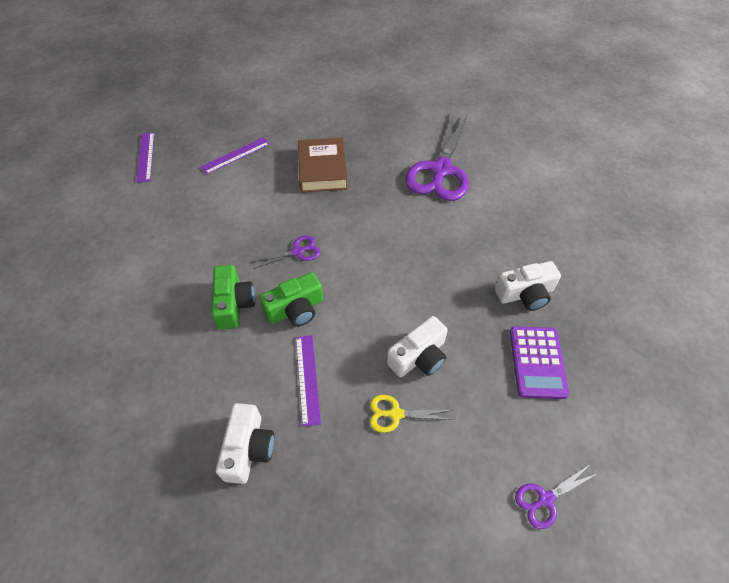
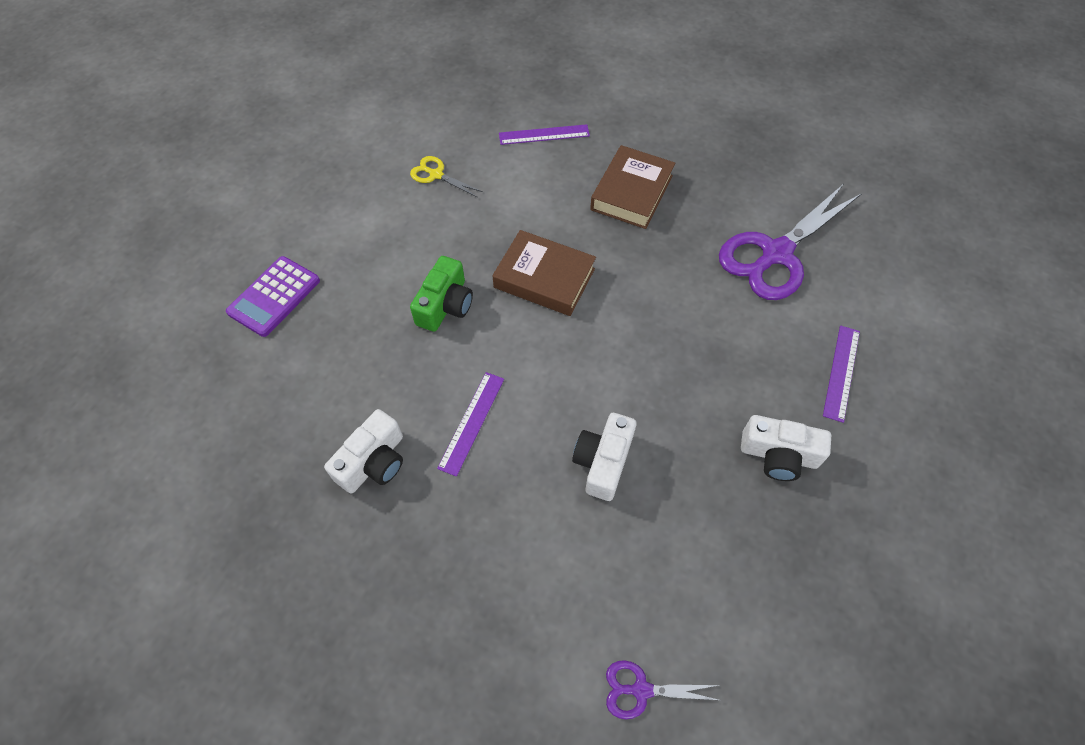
camera: 30 degrees right, 5 degrees up
purple ruler [136,132,155,183] -> purple ruler moved to [823,326,860,423]
purple scissors [251,235,320,269] -> brown book [492,230,596,316]
green camera [260,272,323,327] -> none
yellow scissors [370,395,454,433] -> yellow scissors moved to [410,156,483,197]
white camera [387,316,448,377] -> white camera turned 120 degrees clockwise [572,413,637,501]
purple calculator [510,326,569,399] -> purple calculator moved to [226,256,320,337]

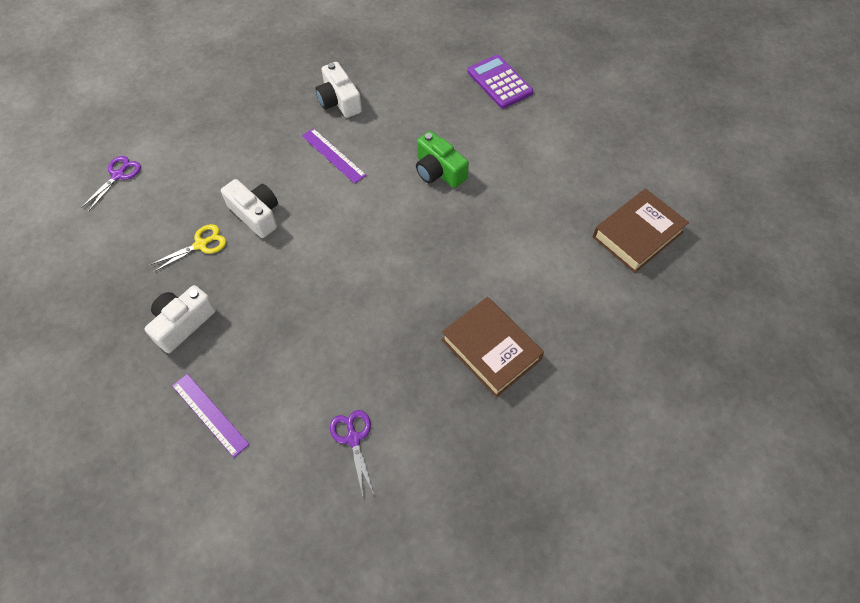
camera: 115 degrees right, 0 degrees up
yellow scissors [410,156,483,197] -> yellow scissors moved to [150,224,226,272]
brown book [492,230,596,316] -> brown book moved to [593,188,689,273]
purple ruler [499,124,590,145] -> none
purple scissors [719,185,862,300] -> purple scissors [330,410,374,496], size x0.46

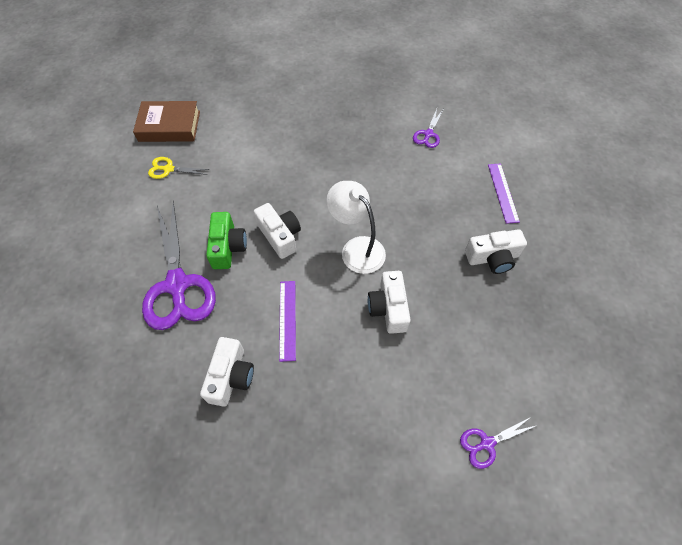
camera: 140 degrees left, 0 degrees up
yellow scissors [150,224,226,272] -> yellow scissors moved to [148,157,210,179]
brown book [442,297,544,397] -> none
purple calculator [468,55,533,108] -> none
none -> purple scissors [142,201,216,330]
none -> white camera [254,203,301,259]
none -> white lamp [326,181,386,274]

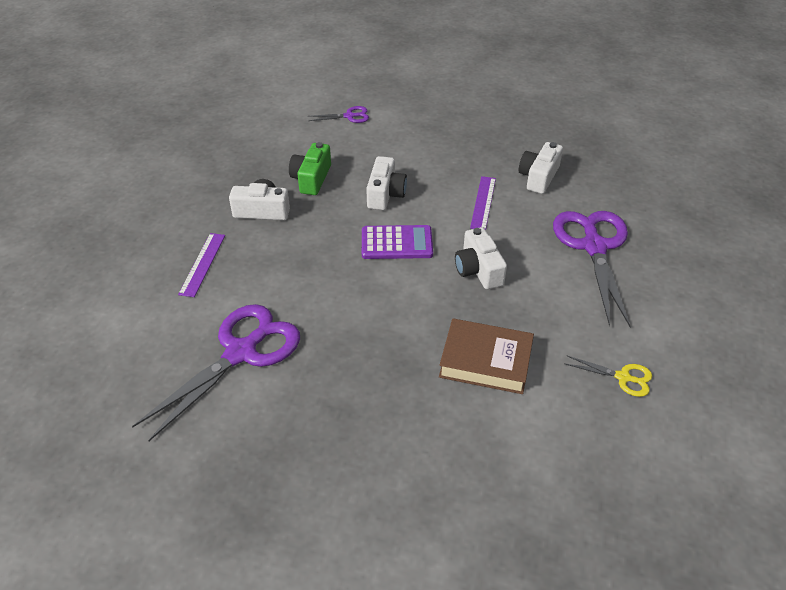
camera: 165 degrees left, 15 degrees down
brown book [133,101,200,142] -> brown book moved to [439,319,534,394]
green camera [206,212,247,269] -> green camera moved to [289,142,331,195]
white lamp [326,181,386,274] -> purple calculator [362,225,433,259]
purple scissors [413,109,443,148] -> purple scissors [132,304,300,441], size x2.18

